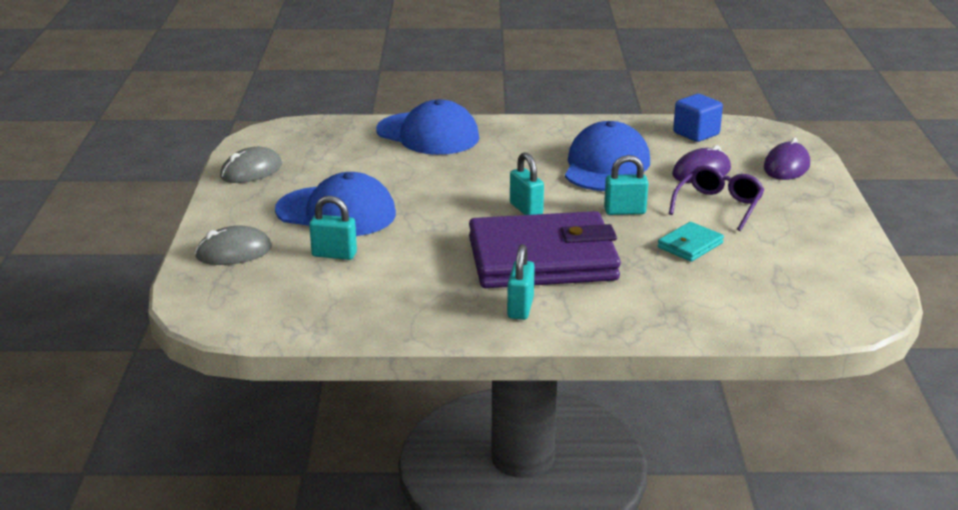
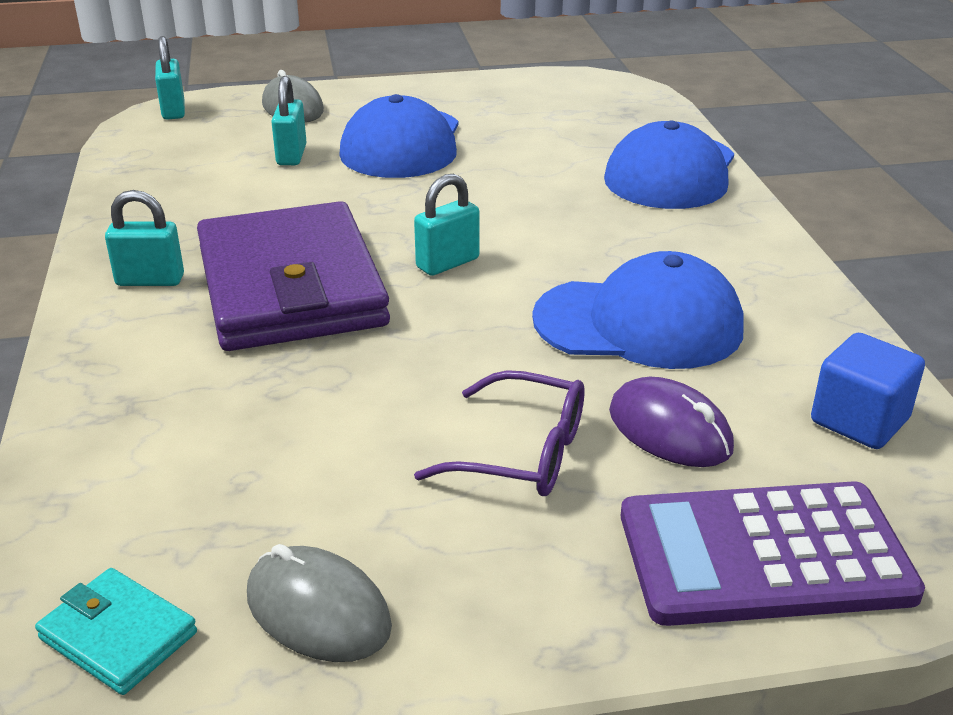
camera: 80 degrees right, 5 degrees up
grey mouse [220,147,282,183] -> grey mouse moved to [247,544,392,662]
turquoise padlock [604,155,648,215] -> turquoise padlock moved to [155,36,185,119]
turquoise wallet [658,222,724,262] -> turquoise wallet moved to [35,568,197,695]
purple mouse [764,137,810,180] -> purple calculator [621,481,925,626]

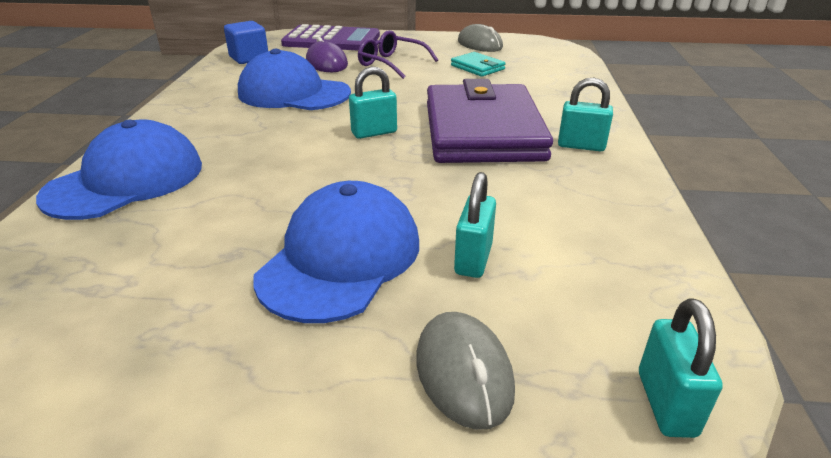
camera: 165 degrees left, 0 degrees up
turquoise wallet [35,568,197,695] -> turquoise wallet moved to [451,52,506,77]

